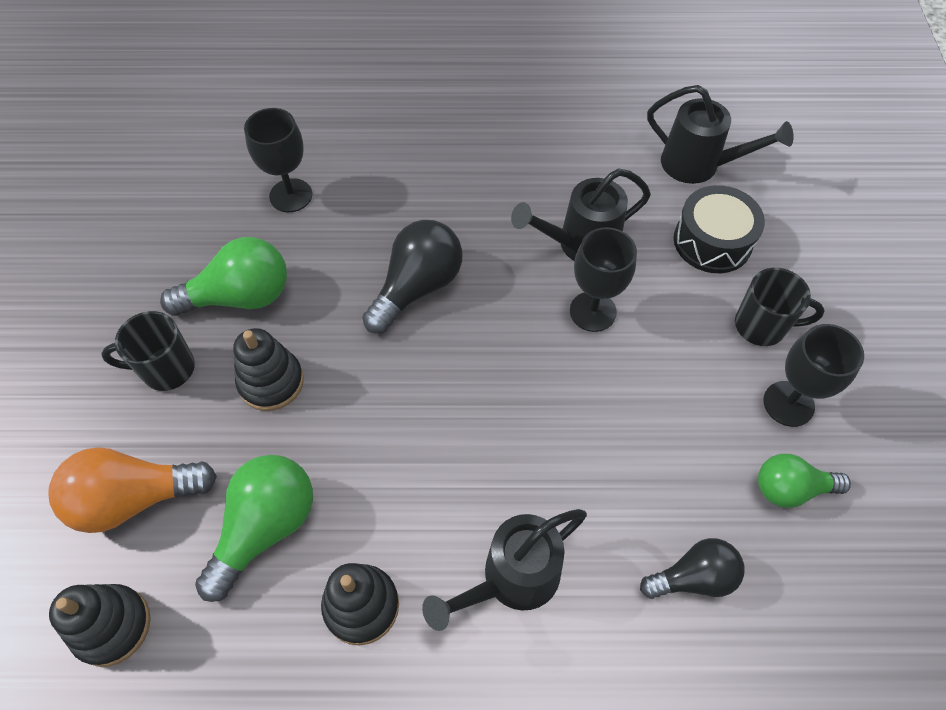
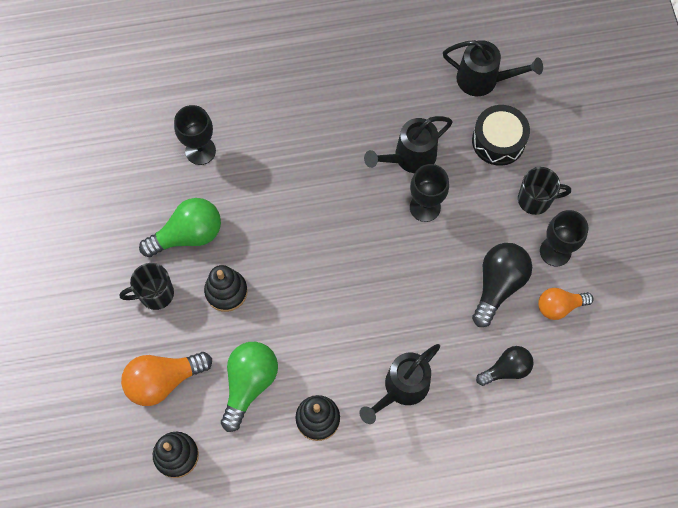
camera: 10 degrees left, 10 degrees up
black light bulb [362,220,463,334] -> black light bulb moved to [472,243,532,327]
green light bulb [758,454,851,508] -> orange light bulb [538,288,594,320]

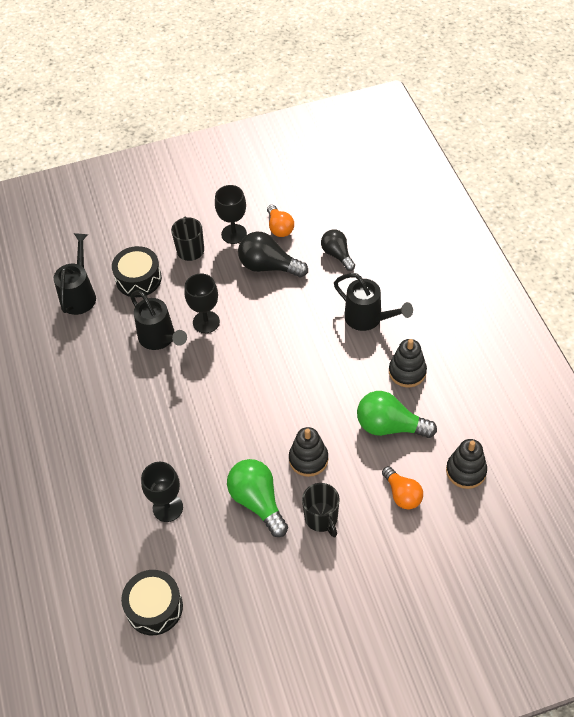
camera: 95 degrees left, 15 degrees down
orange light bulb [121,352,212,406] -> orange light bulb [382,466,423,509], size x0.66
none -> black drum [121,570,183,635]

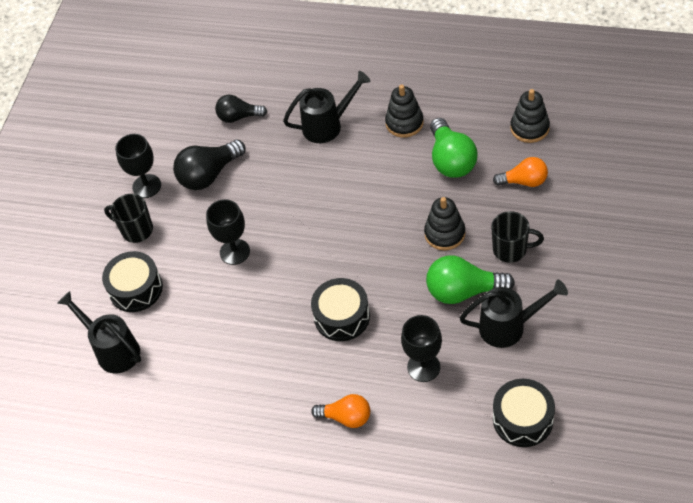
camera: 55 degrees left, 0 degrees up
black watering can [130,290,187,350] -> black watering can moved to [460,279,568,348]
orange light bulb [267,205,294,237] -> orange light bulb moved to [311,394,370,428]
green light bulb [357,391,437,438] -> green light bulb turned 60 degrees counterclockwise [430,118,477,178]
none -> black drum [311,278,370,341]

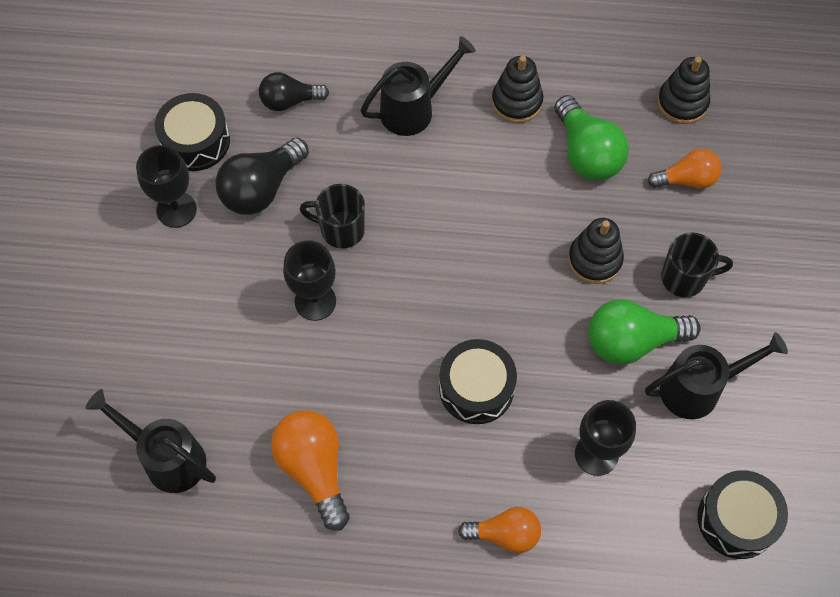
camera: 15 degrees left, 10 degrees up
black drum [102,251,163,312] -> black drum moved to [155,93,230,171]
black mug [104,194,153,243] -> black mug moved to [299,184,365,249]
none -> orange light bulb [271,410,350,531]

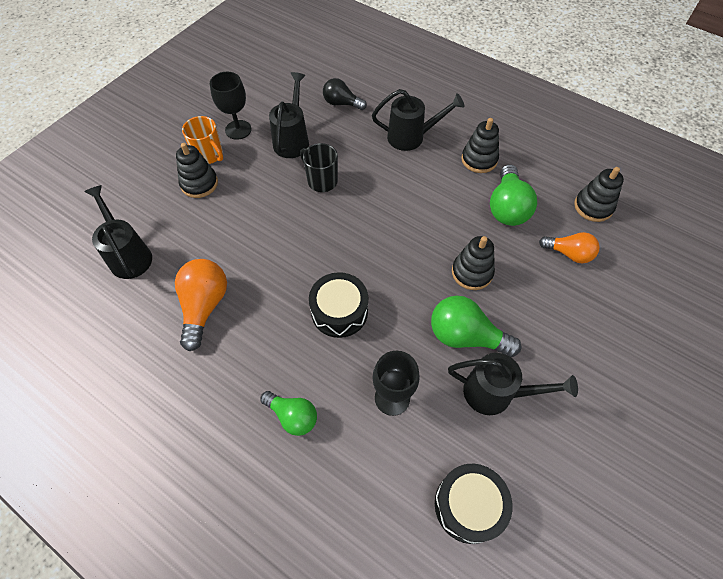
camera: 30 degrees right, 5 degrees down
black drum [155,93,230,171] -> none
black light bulb [216,137,309,215] -> black watering can [269,72,309,158]
black goblet [283,240,336,321] -> none
orange light bulb [458,507,541,553] -> green light bulb [260,391,317,436]
black mug [661,232,733,297] -> none
none -> black stacking toy [176,143,218,198]
none -> orange mug [182,116,223,164]

